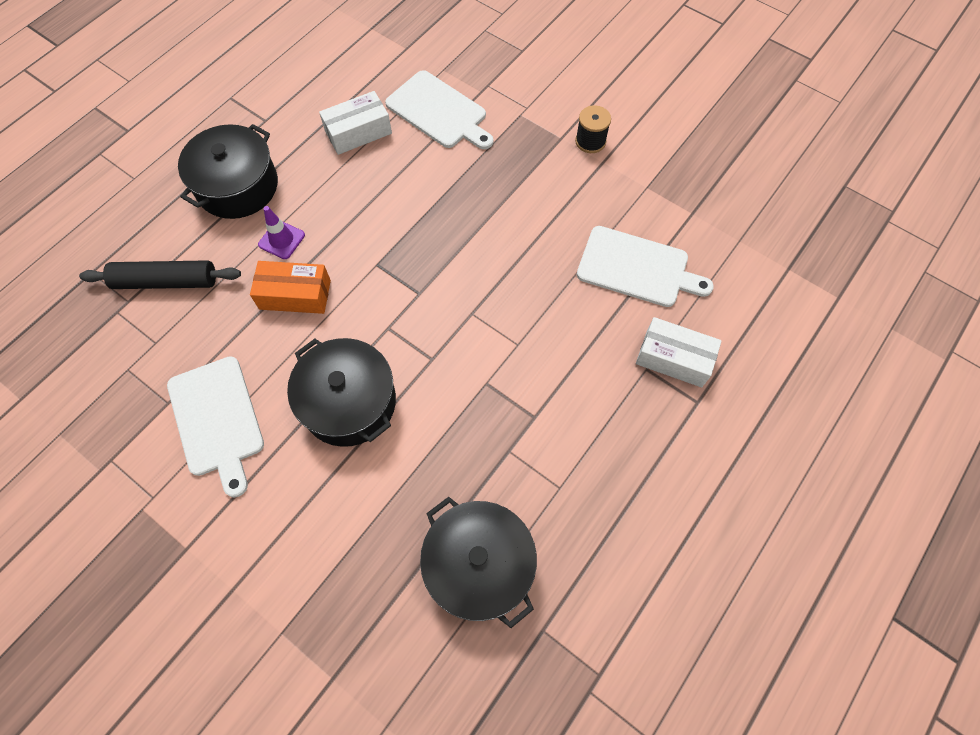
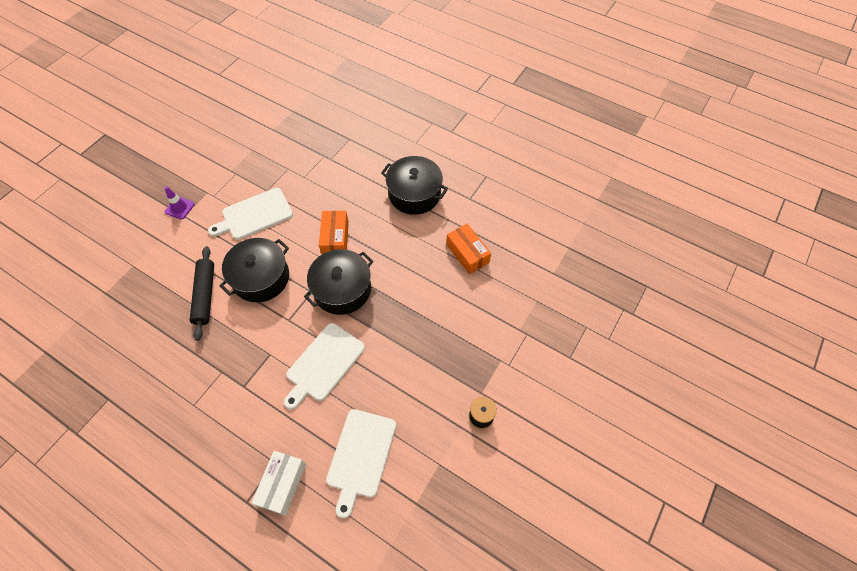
camera: 85 degrees right, 5 degrees down
black rolling pin [79,260,241,289] -> black rolling pin moved to [189,246,214,341]
purple traffic cone [258,206,305,259] -> purple traffic cone moved to [164,186,195,220]
white box [319,91,392,155] -> orange box [446,224,491,274]
white cutting board [385,70,493,149] -> white cutting board moved to [284,323,365,410]
black pot [420,497,537,628] -> black pot moved to [304,249,373,315]

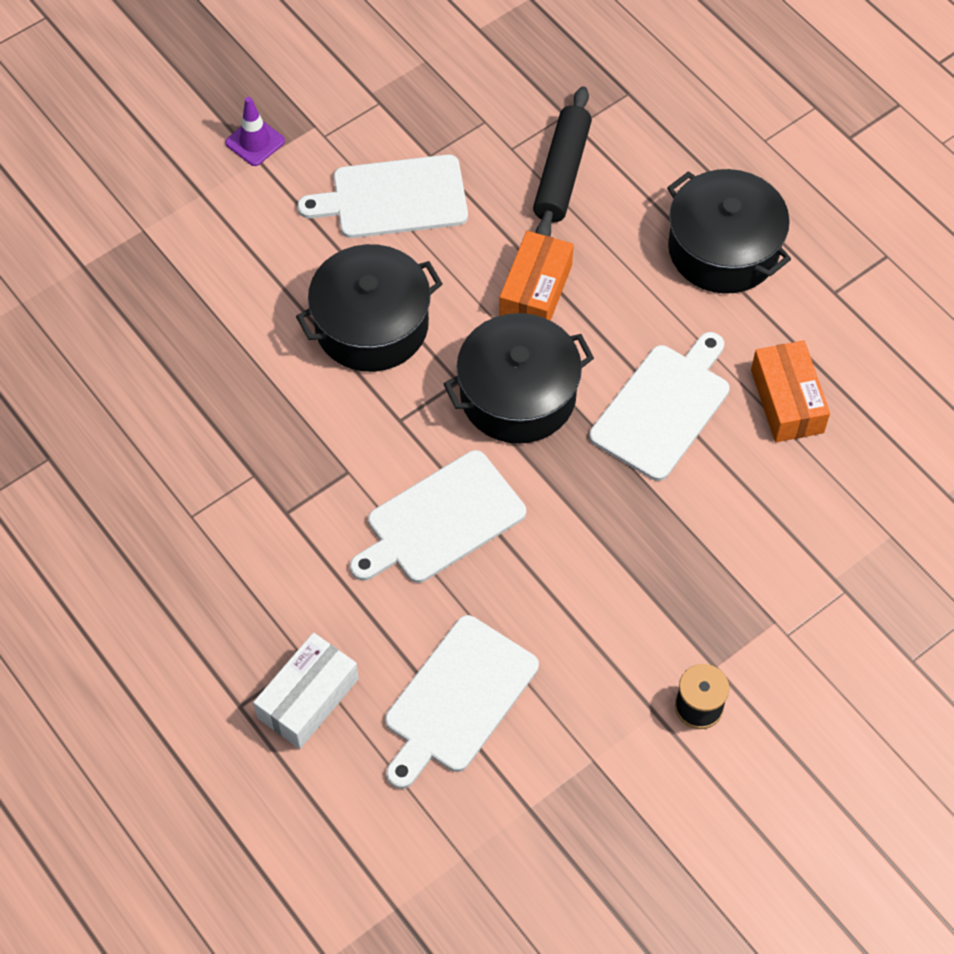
camera: 20 degrees right, 0 degrees up
black rolling pin [189,246,214,341] -> black rolling pin moved to [533,86,592,236]
none -> white cutting board [589,332,730,481]

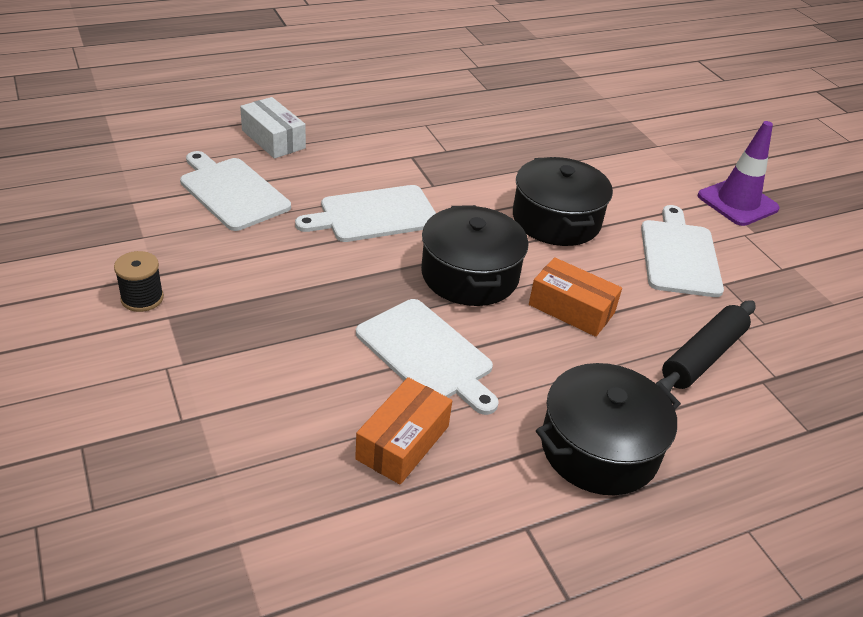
camera: 100 degrees right, 20 degrees down
purple traffic cone [225,97,285,166] -> purple traffic cone [697,121,780,226], size x1.72
white cutting board [350,450,526,583] -> white cutting board turned 90 degrees counterclockwise [295,185,436,242]
black rolling pin [533,86,592,236] -> black rolling pin turned 75 degrees counterclockwise [657,300,755,392]
orange box [751,340,830,442] -> orange box turned 60 degrees counterclockwise [355,377,452,485]

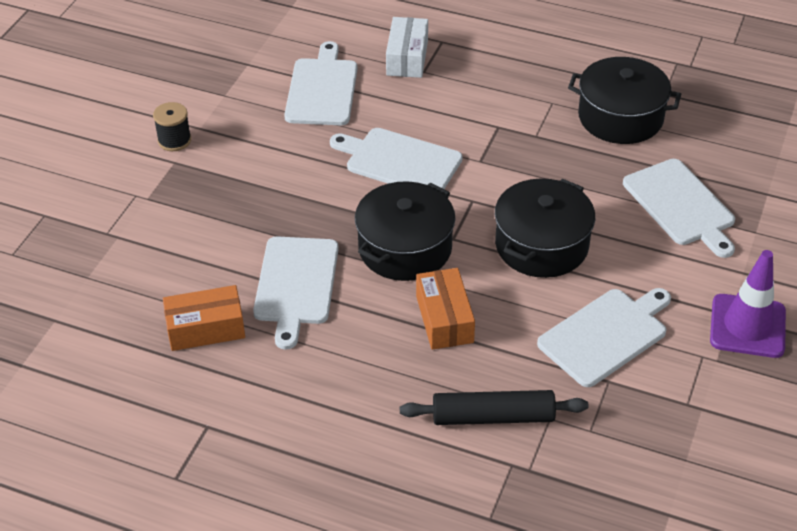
camera: 50 degrees right, 5 degrees up
black pot [536,363,681,495] -> black pot moved to [568,57,681,144]
none -> white cutting board [623,159,735,258]

